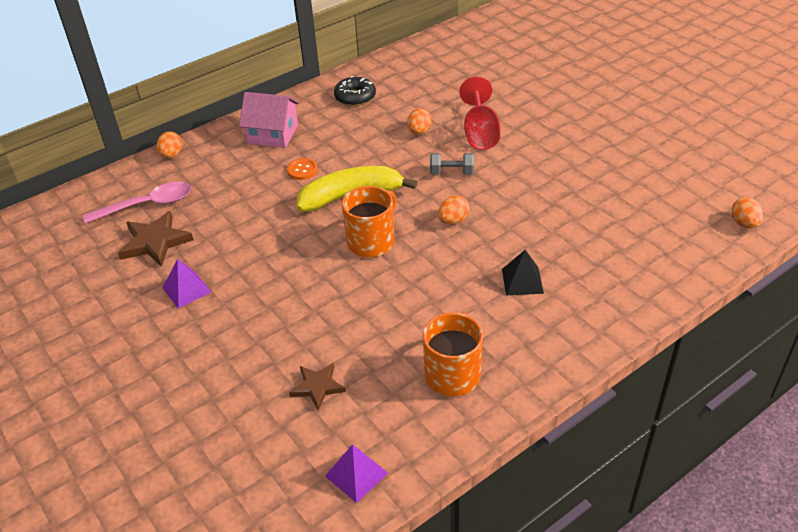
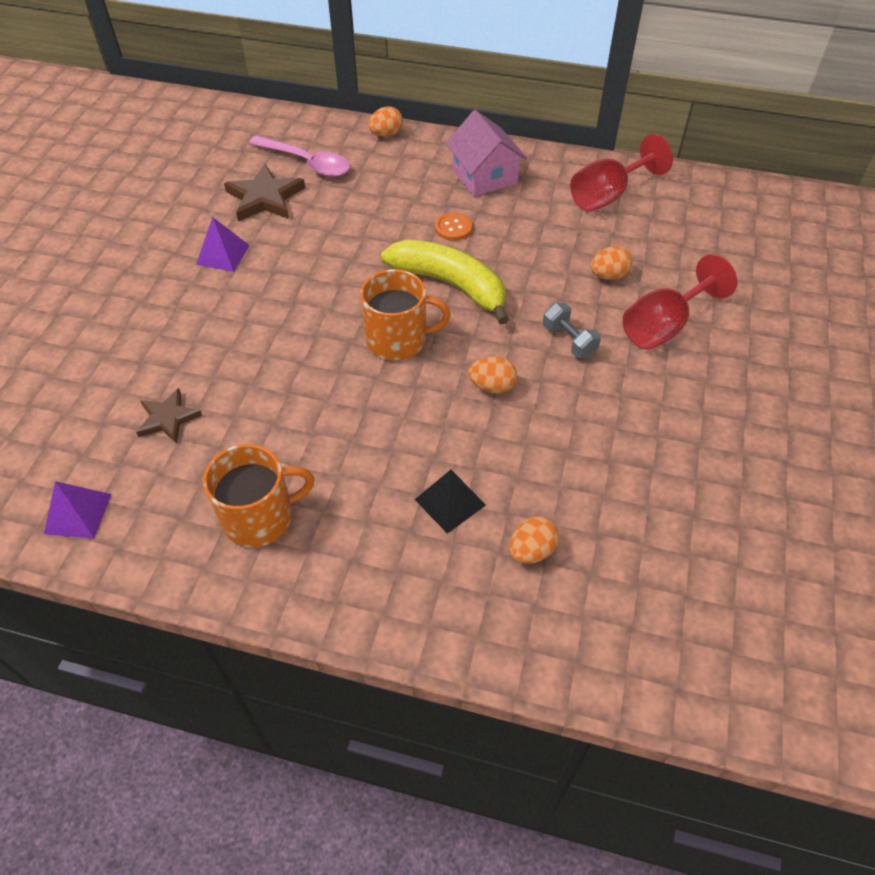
camera: 50 degrees right, 10 degrees up
black donut [334,76,376,106] -> red goblet [570,134,673,211]
orange egg [731,197,763,228] -> orange egg moved to [509,516,559,564]

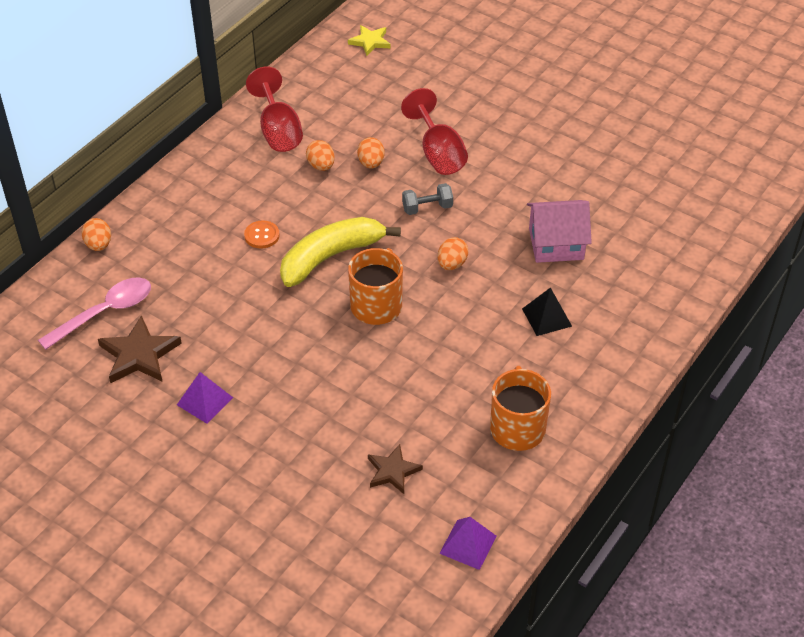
camera: 70 degrees left, 5 degrees down
pink house [446,110,527,197] -> pink house moved to [527,200,592,263]
orange egg [509,516,559,564] -> orange egg moved to [306,140,335,171]
none -> yellow star [348,25,391,56]

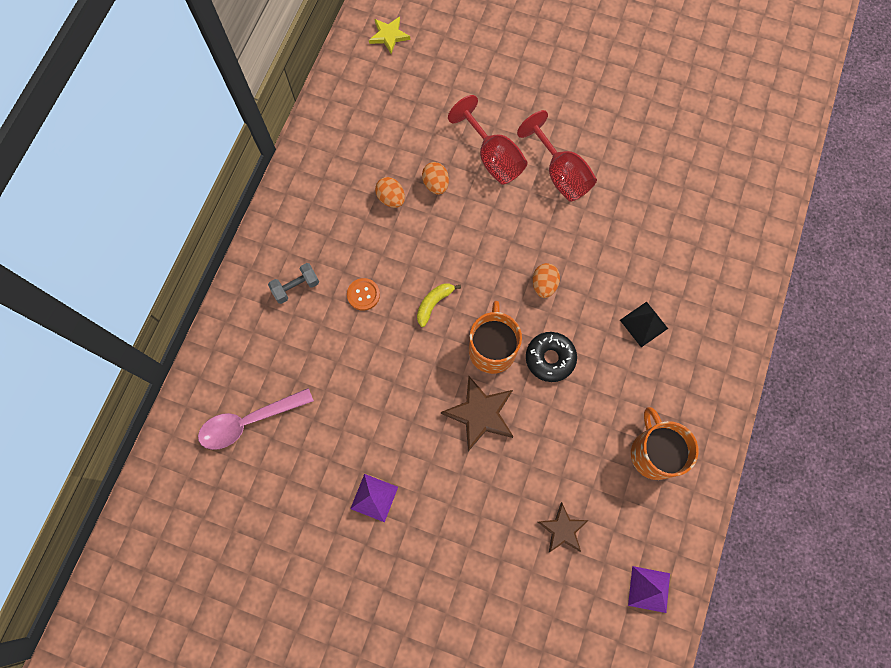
camera: 15 degrees left, 25 degrees up
pink spoon [38,278,151,350] -> pink spoon turned 150 degrees counterclockwise [198,388,314,450]
orange egg [81,218,111,251] -> none
brown star [98,315,182,383] -> brown star moved to [441,376,514,451]
red goblet [246,66,303,152] -> red goblet moved to [517,110,597,202]
yellow banana [280,217,401,287] -> yellow banana [417,283,461,327], size x0.46
grey dumbbell [402,183,453,215] -> grey dumbbell moved to [268,263,319,304]
pink house [527,200,592,263] -> none
none -> black donut [526,332,577,382]

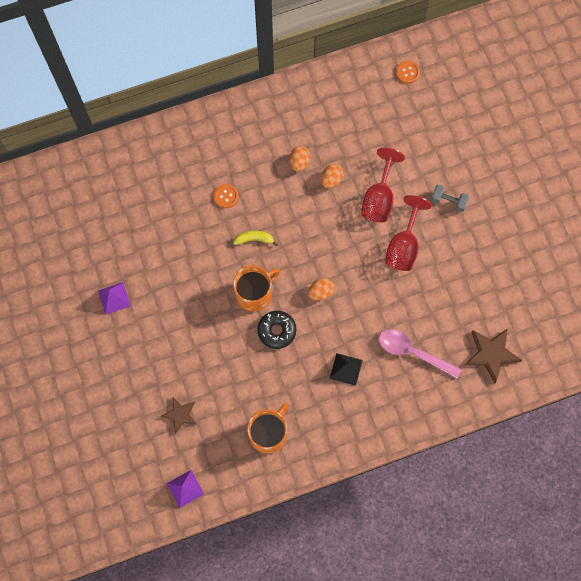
camera: 50 degrees right, 0 degrees up
pink spoon [198,388,314,450] -> pink spoon moved to [379,329,462,378]
grey dumbbell [268,263,319,304] -> grey dumbbell moved to [431,184,469,212]
yellow star [369,17,410,54] -> orange button [396,61,420,84]
brown star [441,376,514,451] -> brown star moved to [464,328,522,384]

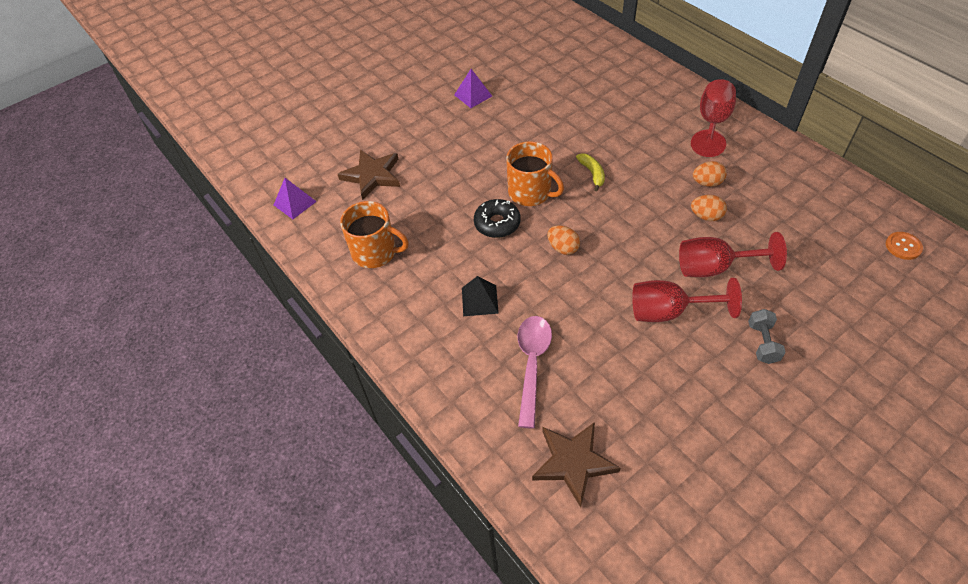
camera: 75 degrees right, 20 degrees down
brown star [161,397,197,434] -> brown star [338,150,400,200], size x1.56
orange button [214,184,239,208] -> none
none -> red goblet [691,79,736,157]

